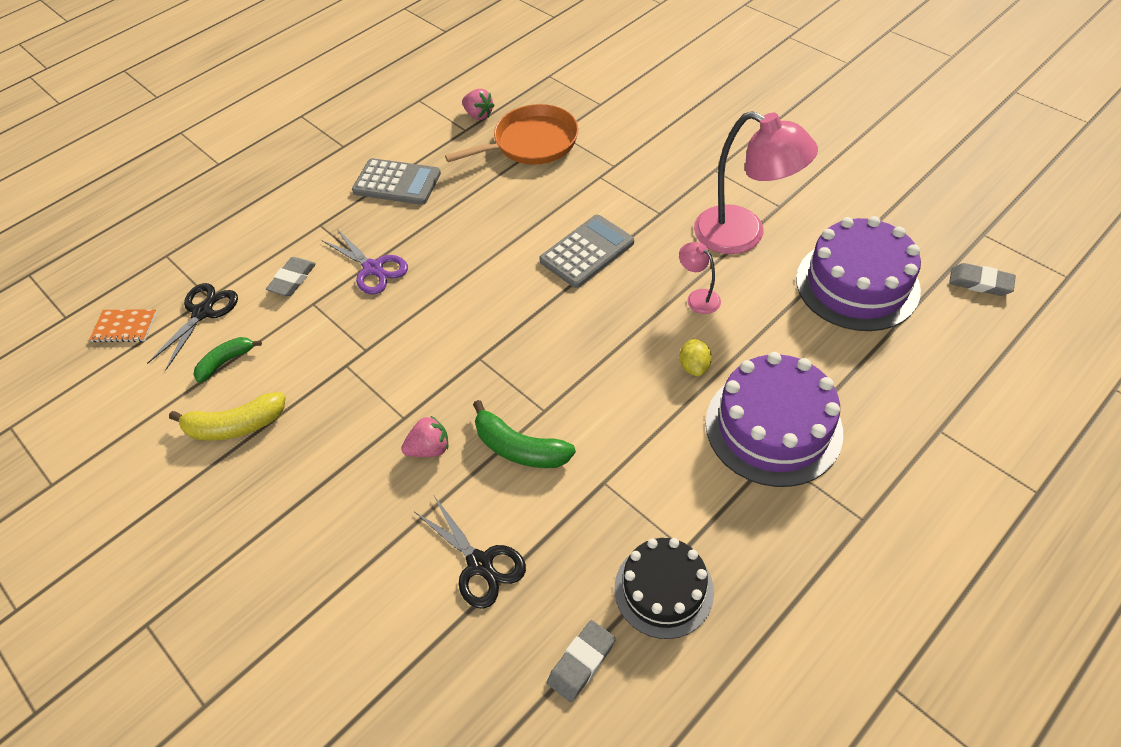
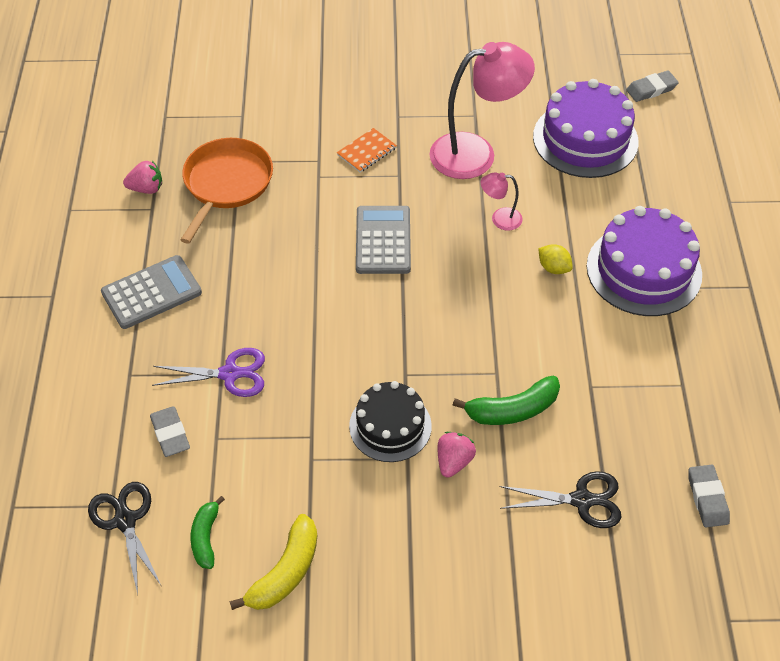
camera: 50 degrees left, 0 degrees up
orange notebook [89,309,157,342] -> orange notebook moved to [337,128,397,173]
black cake [615,538,714,639] -> black cake moved to [349,381,432,462]

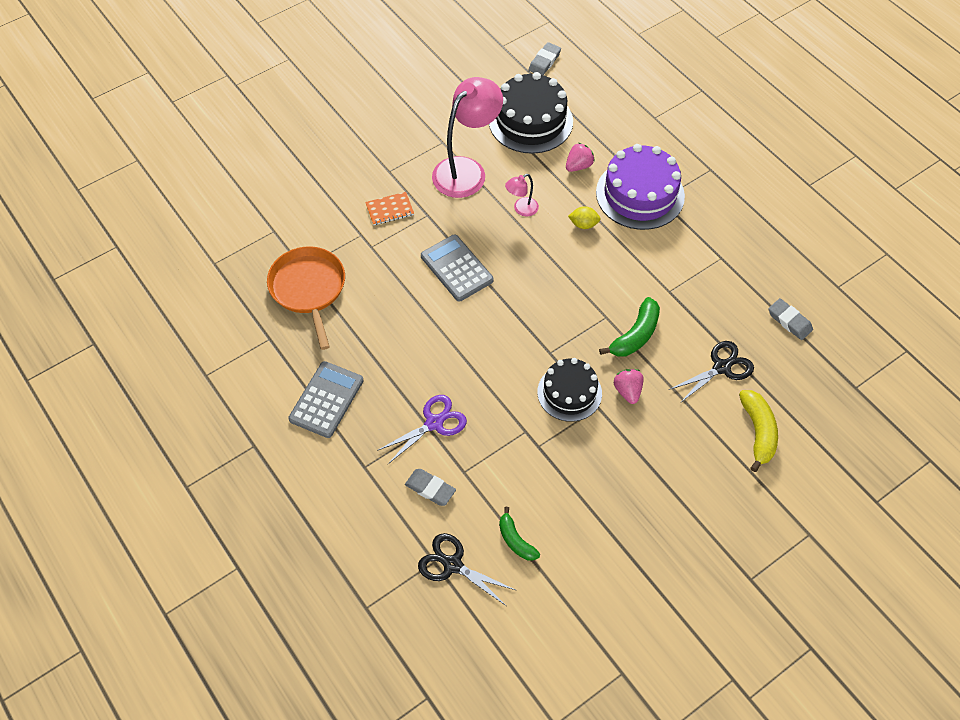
camera: 35 degrees left, 5 degrees up
pink strawberry [123,161,162,194] -> pink strawberry moved to [566,143,595,172]
yellow banana [230,514,317,610] -> yellow banana moved to [739,390,778,472]
orange notebook [337,128,397,173] -> orange notebook turned 60 degrees clockwise [365,192,414,225]
purple cake [533,79,639,178] -> black cake [489,72,573,154]

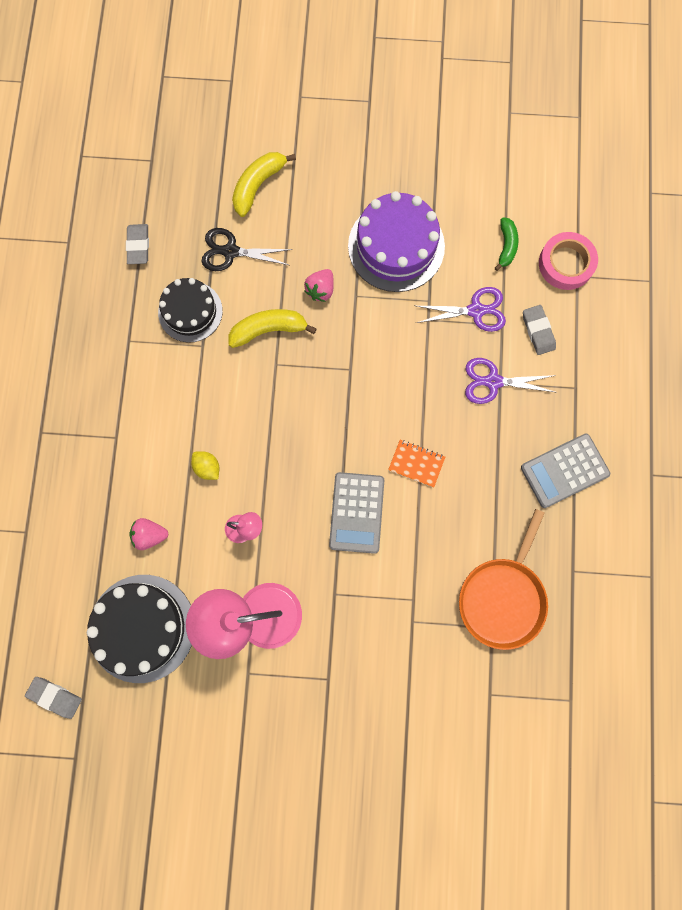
camera: 140 degrees left, 20 degrees up
orange notebook [365,192,414,225] -> orange notebook moved to [388,440,445,487]
black scissors [418,533,515,606] -> pink tape [539,232,598,290]
grey eraser [529,42,561,75] -> grey eraser turned 45 degrees clockwise [25,677,82,719]
black cake [537,358,602,422] -> black cake moved to [158,278,223,343]
purple cake [596,144,685,230] -> purple cake moved to [348,191,445,292]
green banana [599,297,660,357] -> yellow banana [229,309,317,348]
none -> purple scissors [417,287,506,332]

